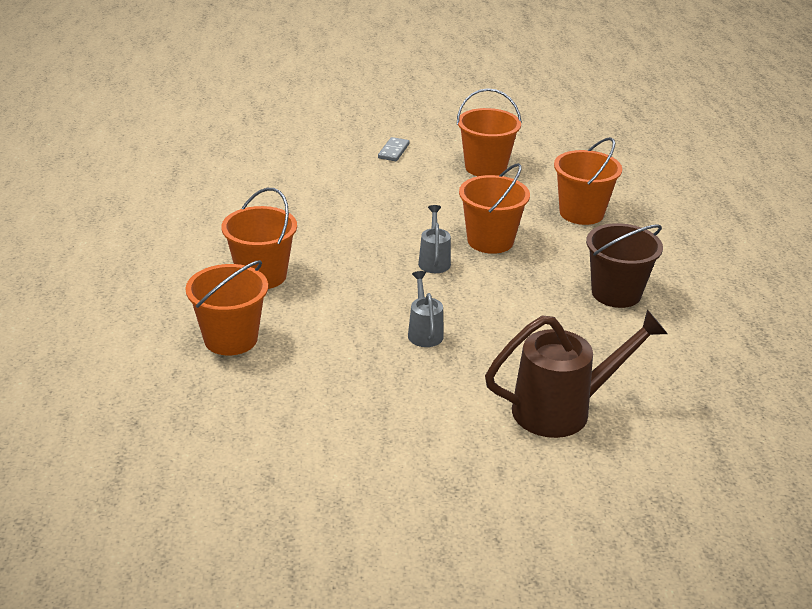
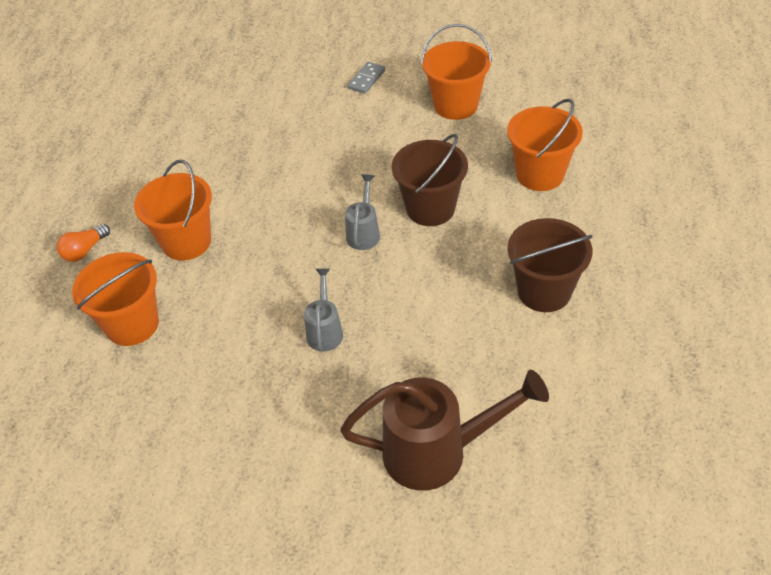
camera: 15 degrees right, 15 degrees up
orange bucket [459,163,530,254] -> brown bucket [392,134,468,226]
none -> orange light bulb [57,224,110,262]

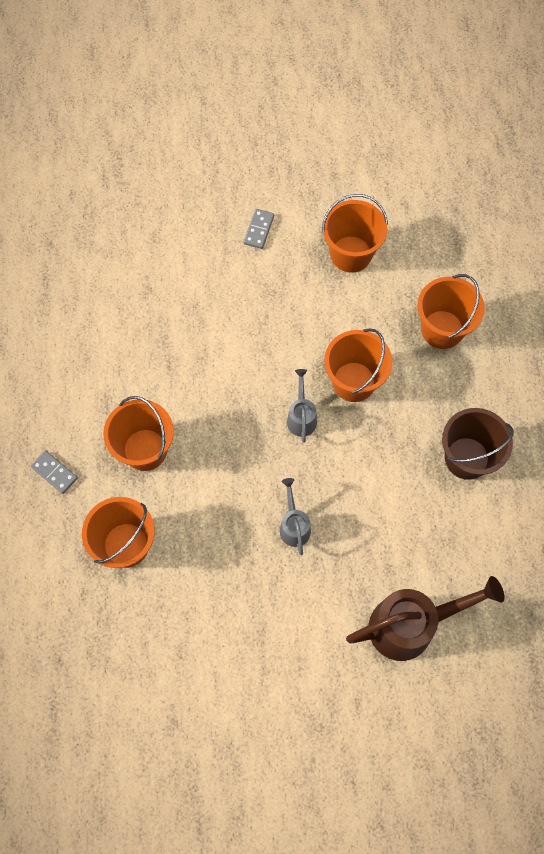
camera: 15 degrees left, 20 degrees up
orange light bulb [57,224,110,262] -> grey domino [30,450,78,494]
brown bucket [392,134,468,226] -> orange bucket [324,329,392,402]

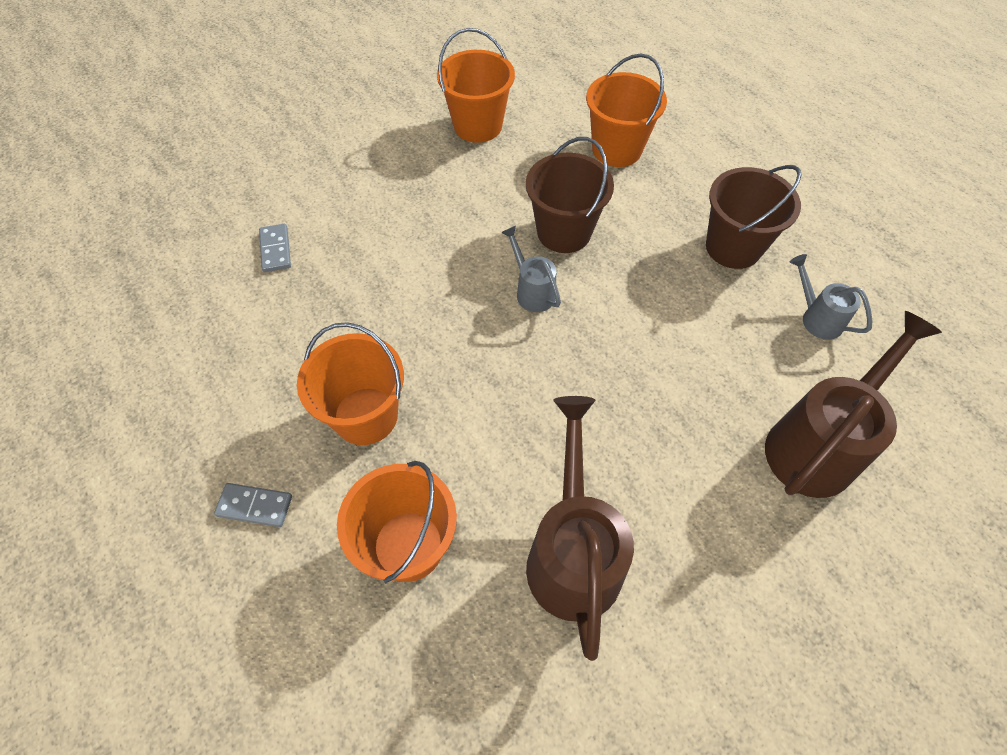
camera: 30 degrees left, 10 degrees down
grey domino [244,209,274,249] -> grey domino moved to [259,224,291,272]
grey watering can [280,478,311,555] -> grey watering can moved to [790,254,873,340]
orange bucket [324,329,392,402] -> brown bucket [526,137,614,253]
none -> brown watering can [526,396,634,661]

